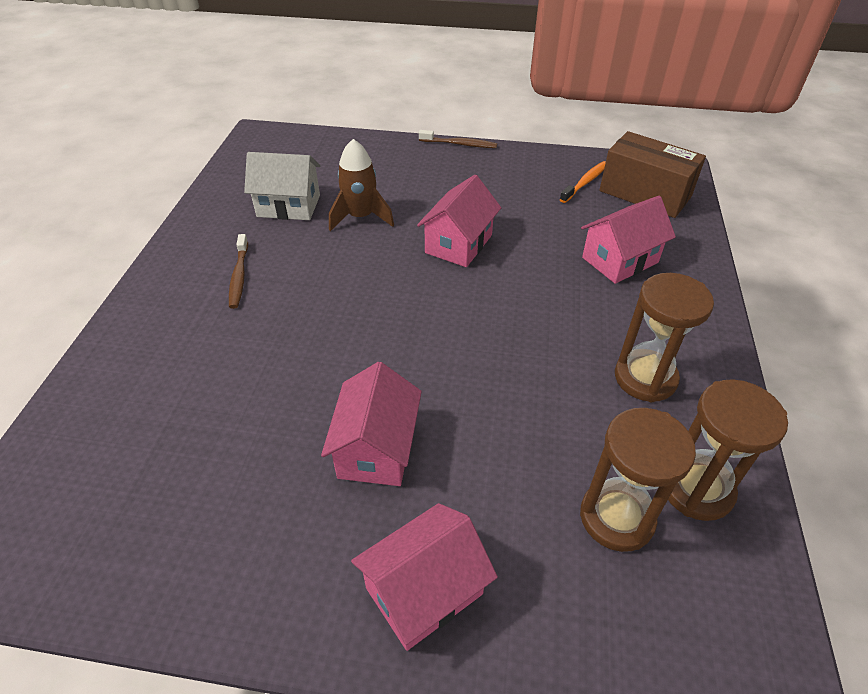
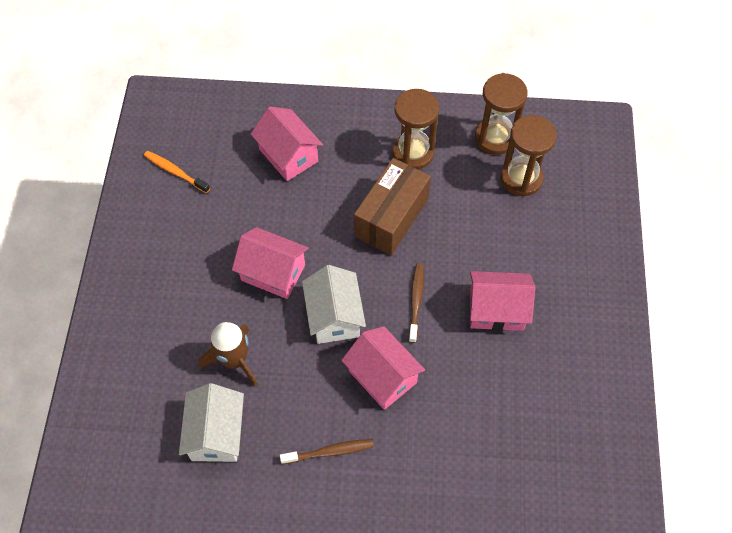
camera: 95 degrees left, 15 degrees up
pink house [351,503,498,651] -> pink house moved to [341,326,425,410]
brown toothbrush [419,130,497,148] -> brown toothbrush moved to [409,263,424,343]
brown box [599,131,706,218] -> brown box moved to [354,158,431,255]
none -> white house [302,265,366,344]

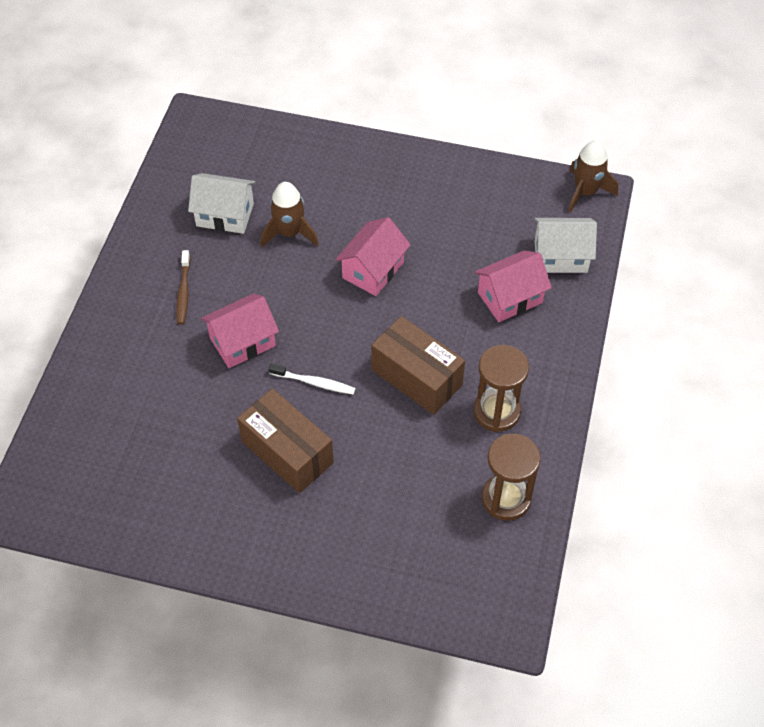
camera: 100 degrees right, 5 degrees down
orange toothbrush [144,151,210,193] -> none
white house [302,265,366,344] -> white house moved to [534,218,597,273]
brown toothbrush [409,263,424,343] -> white toothbrush [269,363,356,395]
pink house [470,271,535,331] -> brown box [237,388,334,493]
brown hourglass [500,115,557,197] -> none
none -> brown rocket [568,140,618,213]

